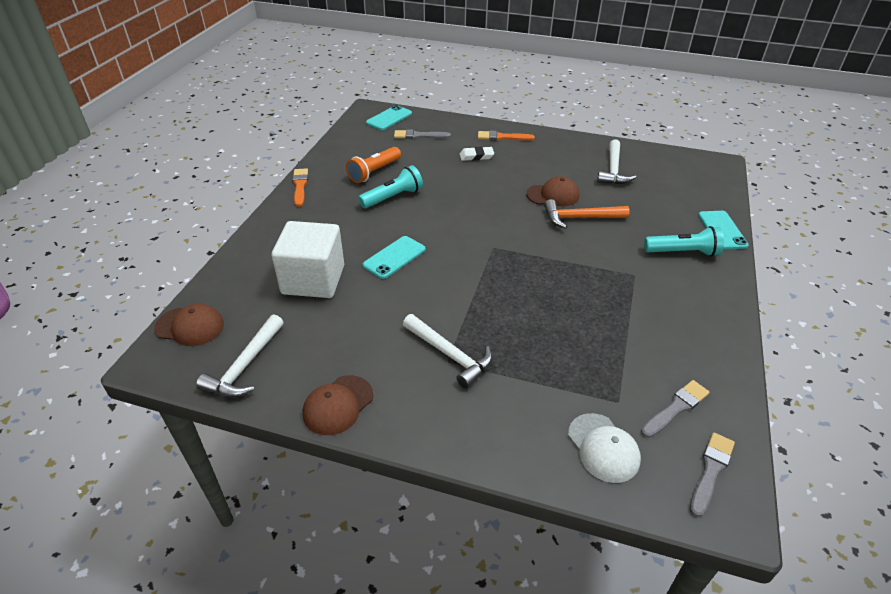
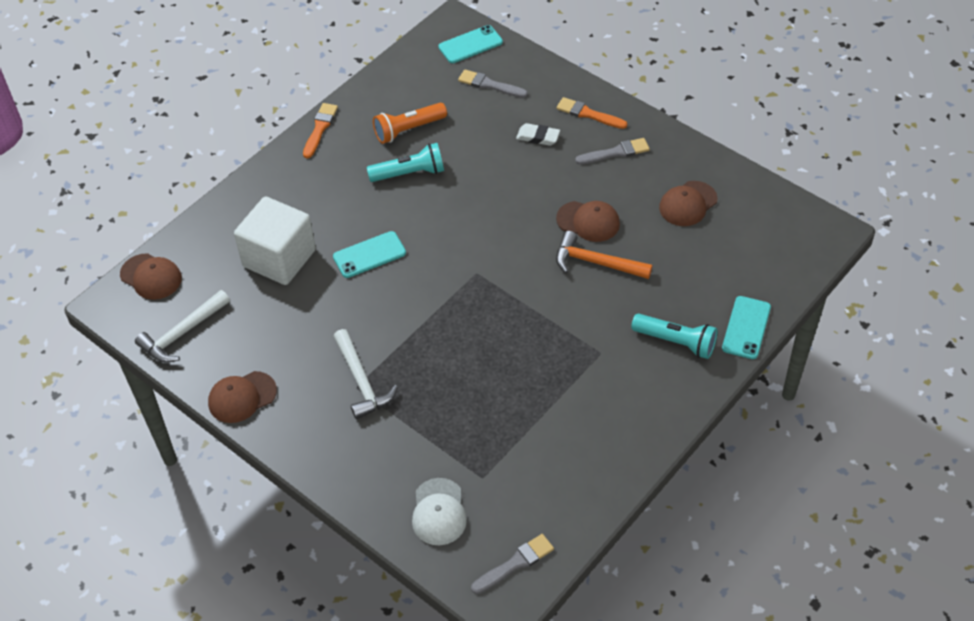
camera: 25 degrees right, 10 degrees up
white hammer [597,139,636,184] -> brown cap [659,181,718,226]
grey brush [641,380,710,438] -> grey brush moved to [575,138,650,165]

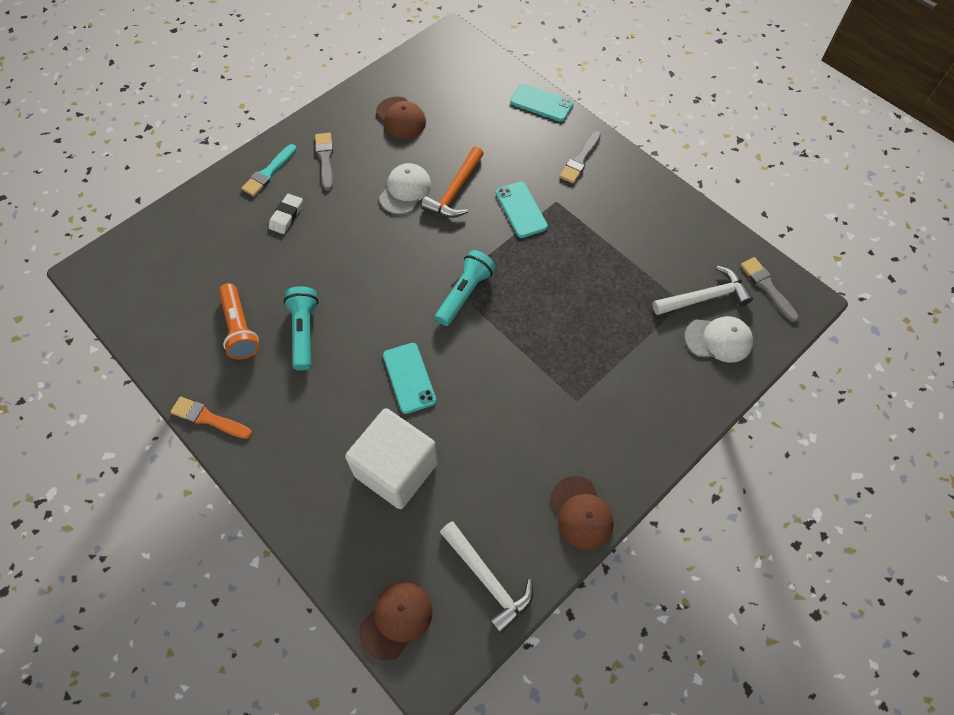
camera: 85 degrees left, 10 degrees up
white hammer [333,329,398,419] -> white hammer moved to [652,266,753,315]
turquoise phone [438,25,503,63] -> turquoise phone moved to [496,181,548,238]
grey brush [458,69,528,98] -> grey brush moved to [559,131,601,183]
orange brush [556,97,627,129] -> turquoise brush [241,144,297,196]
brown cap [556,201,620,242] -> white cap [379,163,431,214]
turquoise flashlight [631,314,718,359] -> turquoise flashlight moved to [435,250,496,326]

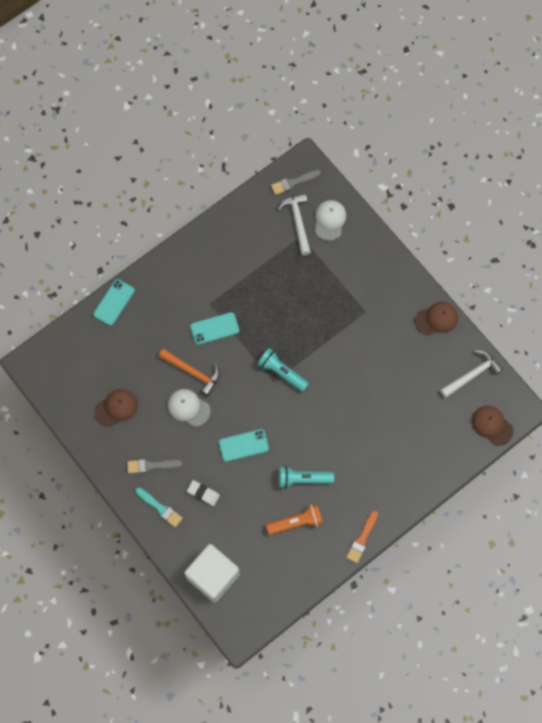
camera: 85 degrees left, 10 degrees up
white cube [345,408,438,509] -> white cube moved to [184,544,240,603]
turquoise phone [383,343,436,414] -> turquoise phone moved to [219,429,269,462]
grey brush [559,131,601,183] -> none

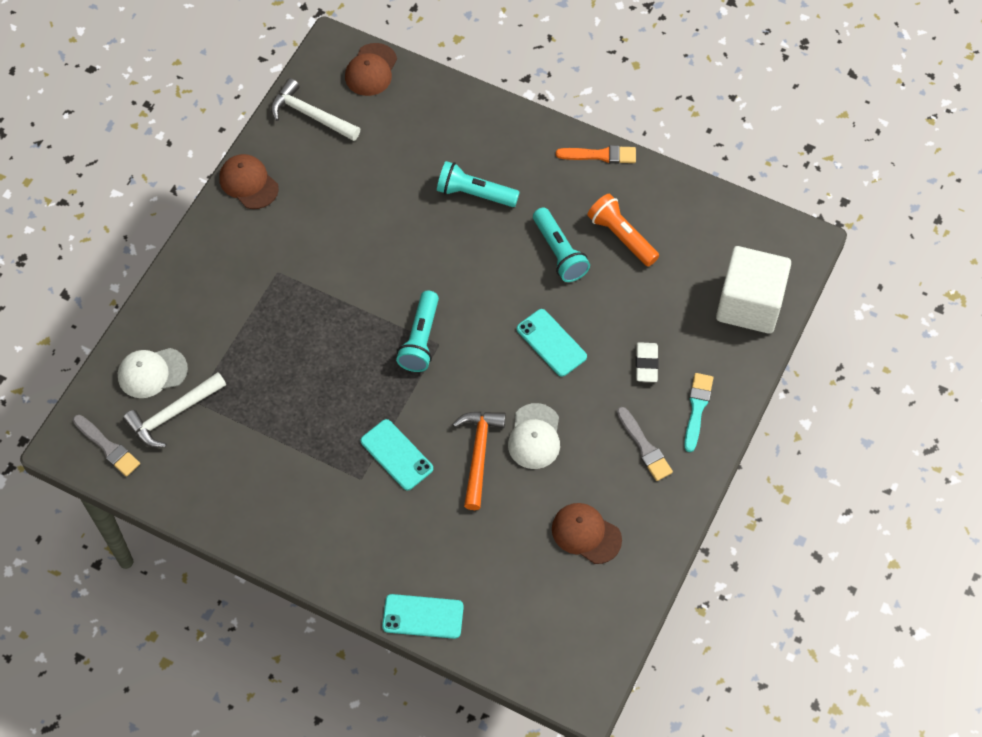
camera: 115 degrees left, 10 degrees down
none -> turquoise flashlight [437,161,520,207]

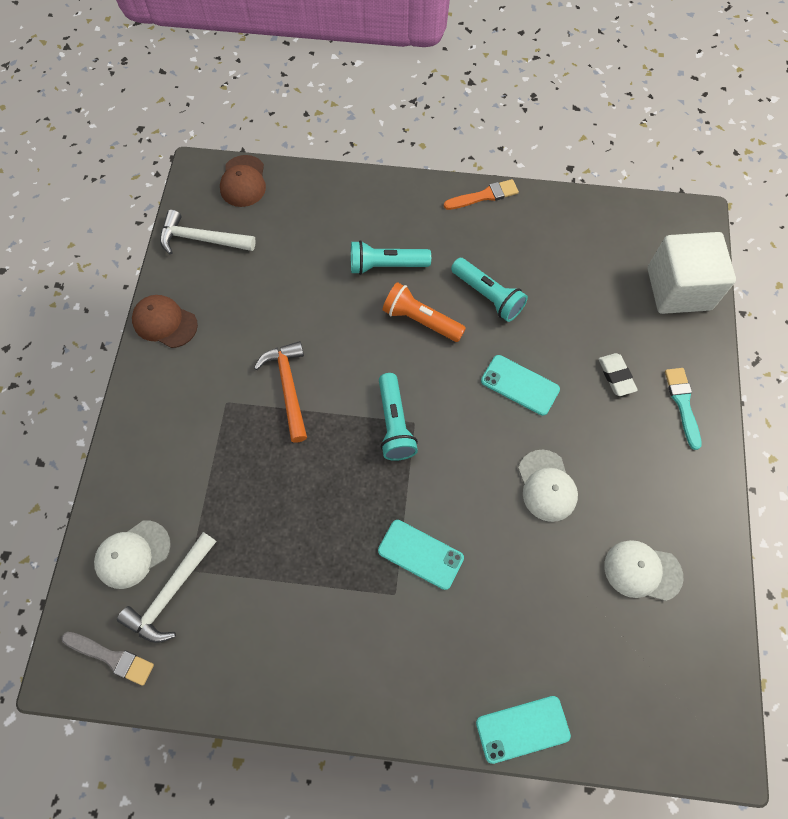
camera: 20 degrees left, 5 degrees up
orange hammer [452,412,506,510] -> orange hammer moved to [254,341,307,443]
brown cap [552,503,622,564] -> white cap [604,540,683,601]
orange flashlight [587,194,659,267] -> orange flashlight moved to [383,282,466,342]
grey brush [617,407,673,481] -> none

